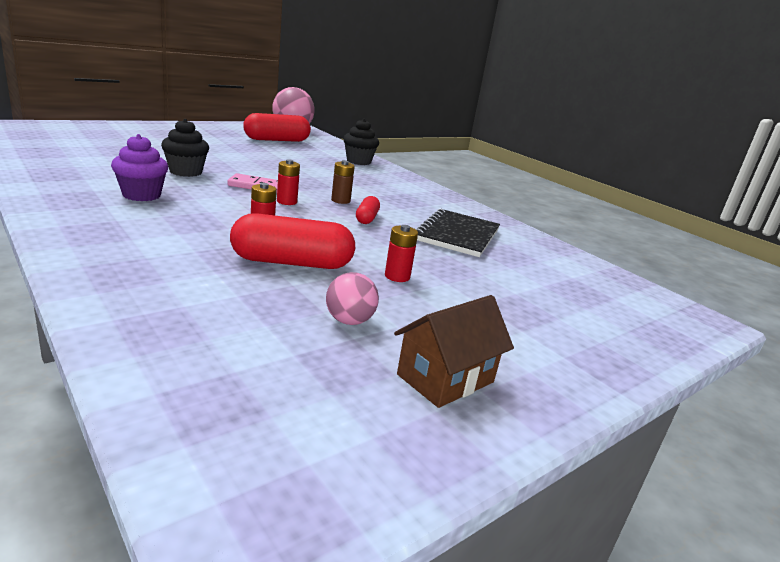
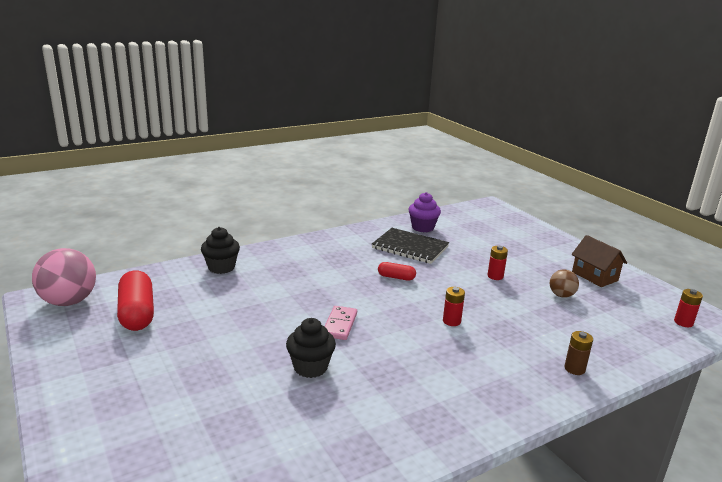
camera: 80 degrees left, 0 degrees up
purple cupcake [111,134,168,201] -> purple cupcake moved to [408,192,441,232]
red capsule [230,213,355,269] -> none
red battery [277,159,300,205] -> red battery moved to [674,289,703,327]
pink ball [326,272,379,325] -> brown ball [550,269,579,298]
brown battery [331,160,355,204] -> brown battery moved to [564,331,593,375]

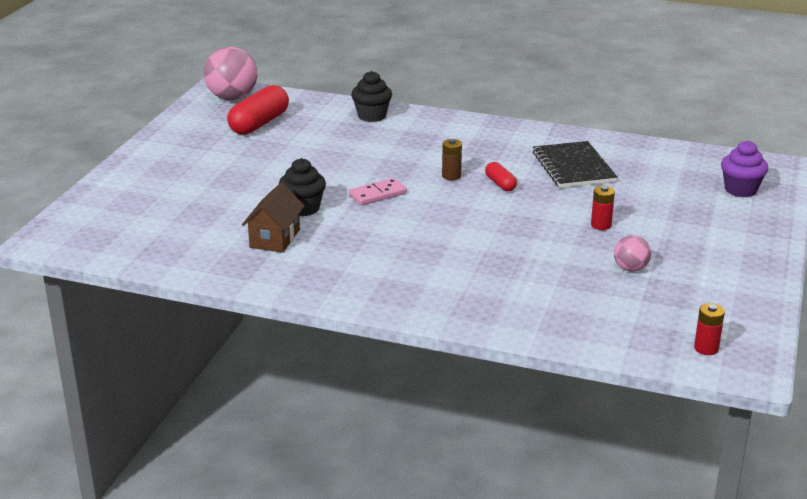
camera: 50 degrees right, 5 degrees up
purple cupcake [408,192,441,232] -> purple cupcake moved to [721,141,768,197]
red battery [443,287,465,326] -> none
brown ball [550,269,579,298] -> pink ball [614,235,651,272]
brown battery [564,331,593,375] -> brown battery moved to [442,139,462,180]
brown house [572,235,627,287] -> brown house moved to [242,182,304,253]

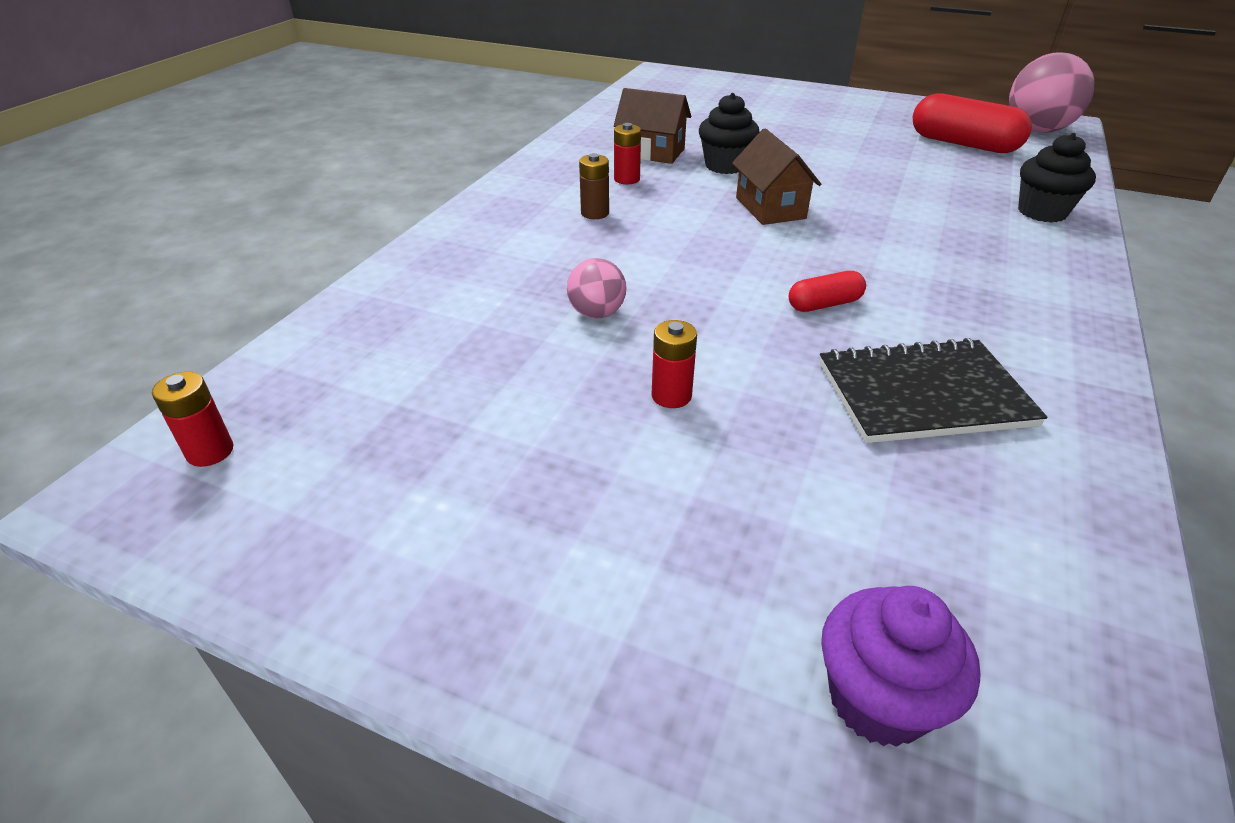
camera: 95 degrees right, 10 degrees up
pink domino [349,178,407,205] -> brown house [732,128,821,225]
brown battery [442,139,462,180] -> brown battery moved to [579,153,609,219]
pink ball [614,235,651,272] -> pink ball moved to [567,258,627,319]
none -> red battery [614,123,641,184]

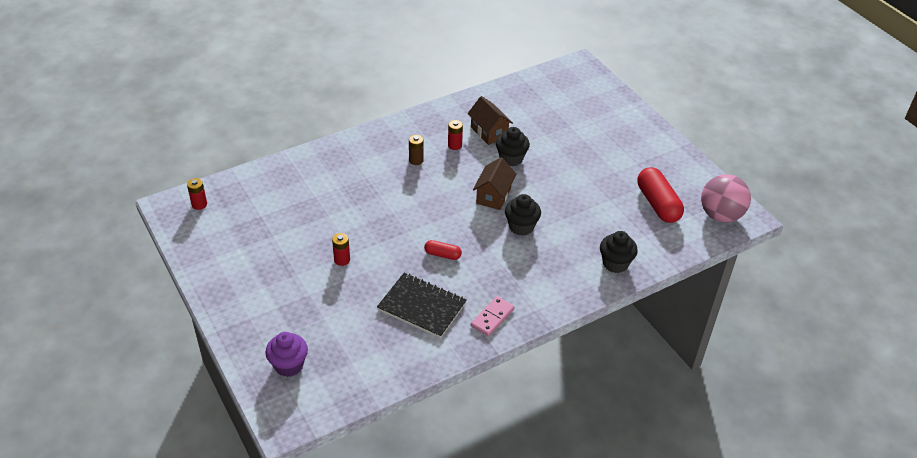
camera: 35 degrees right, 5 degrees up
pink ball [567,258,627,319] -> none
none -> pink domino [471,296,515,337]
none -> black cupcake [505,194,541,236]

